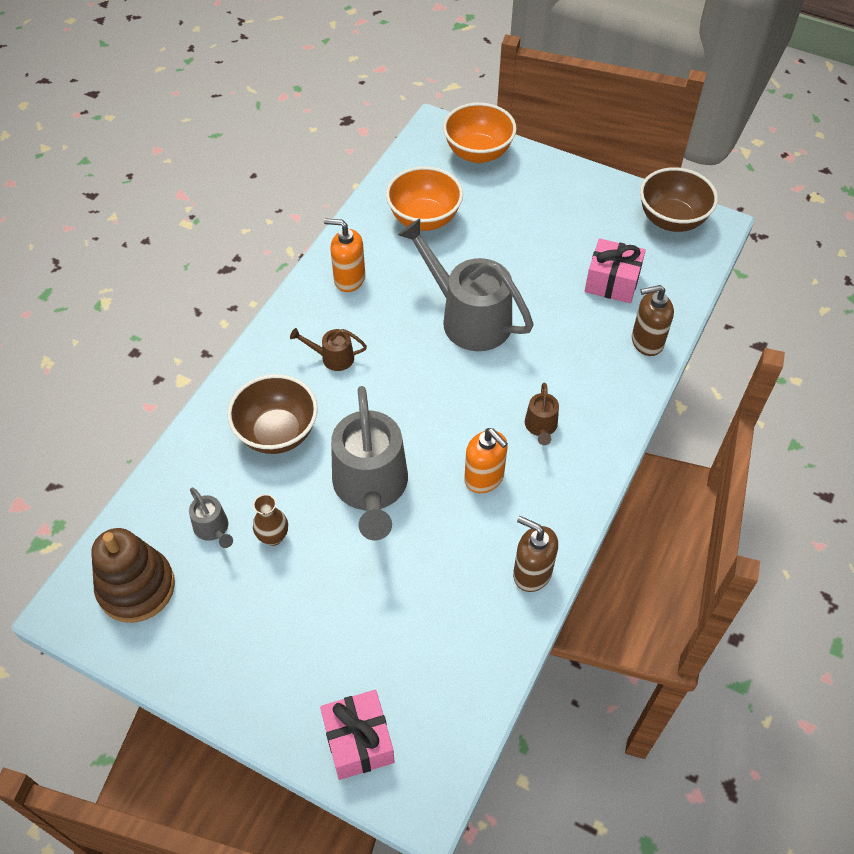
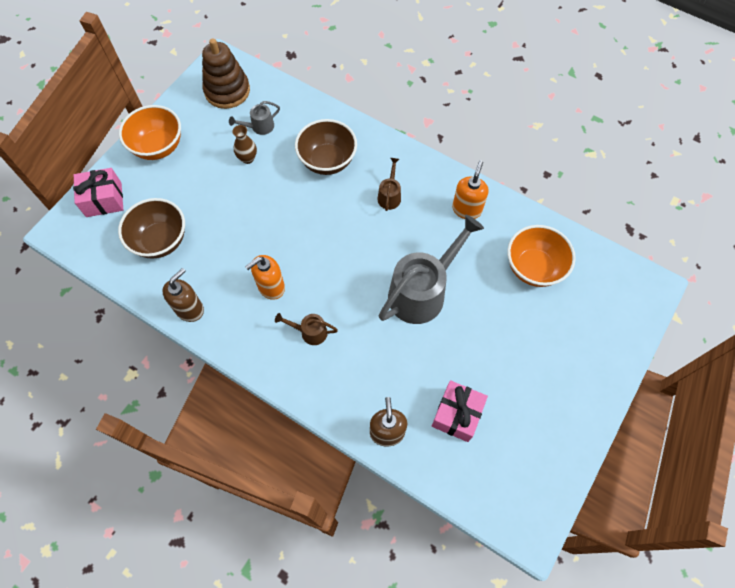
camera: 95 degrees right, 10 degrees up
grey watering can [331,386,408,540] -> none
orange bowl [443,102,517,163] -> orange bowl moved to [119,105,181,160]
brown bowl [640,167,718,232] -> brown bowl moved to [118,198,185,259]

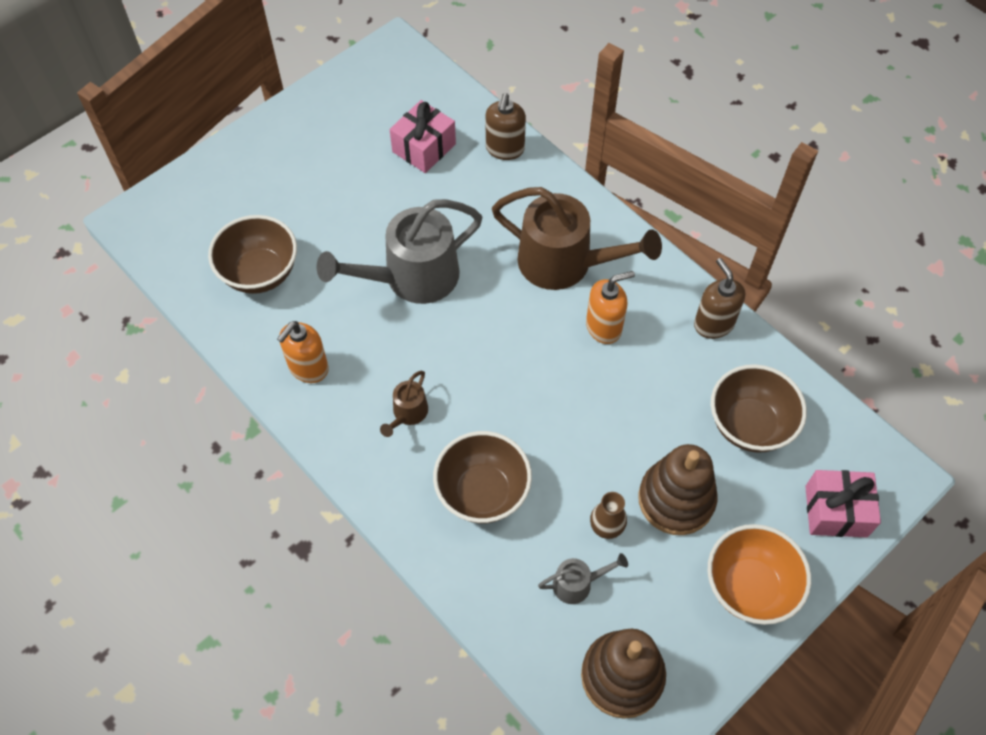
camera: 165 degrees left, 5 degrees down
brown soap dispenser [162,268,204,322] -> brown soap dispenser turned 105 degrees clockwise [694,258,745,339]
brown watering can [275,313,338,345] -> brown watering can [492,187,662,290], size x2.22
orange bowl [507,225,576,287] -> brown bowl [208,215,297,294]
none -> brown stacking toy [638,444,718,535]

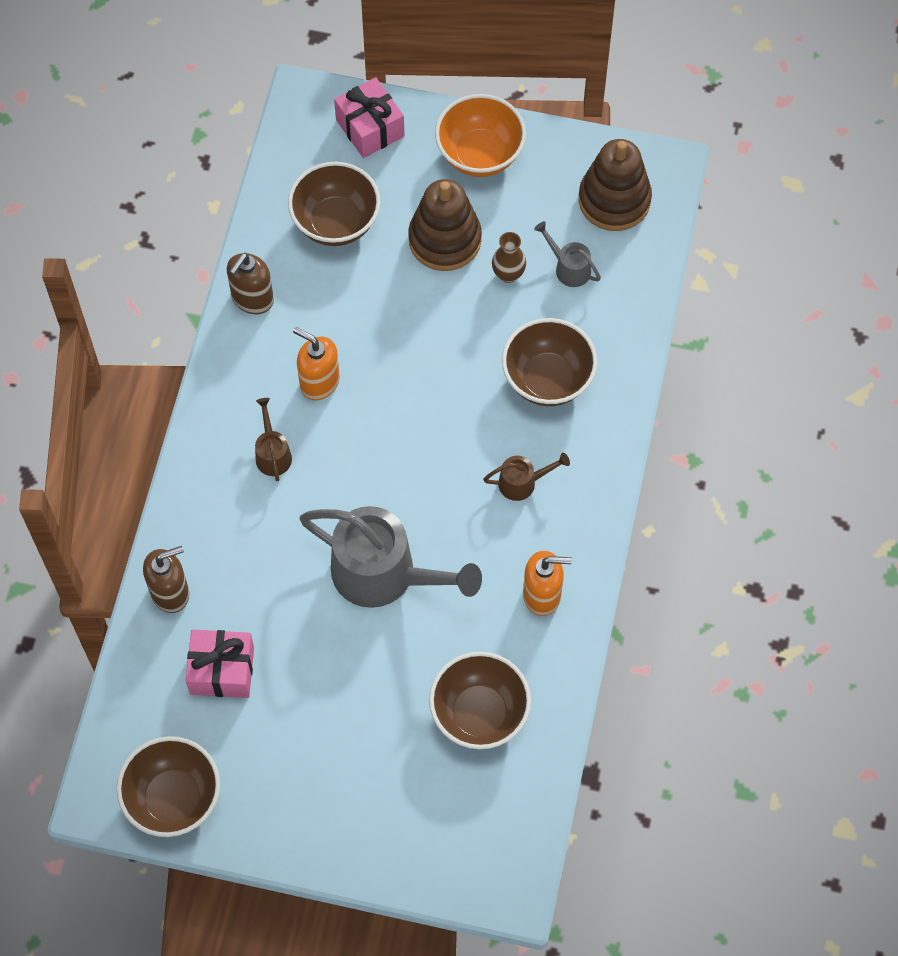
camera: 125 degrees left, 5 degrees up
brown watering can [492,187,662,290] -> brown watering can [255,398,292,481], size x0.45
none -> brown bowl [117,736,220,837]

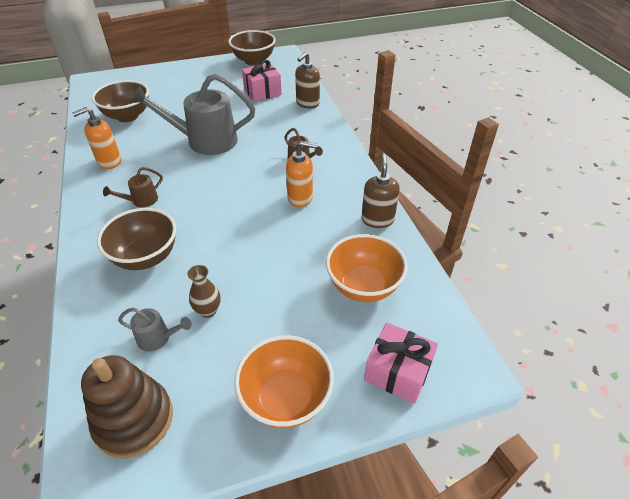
camera: 150 degrees right, 20 degrees down
brown bowl [288,162,380,246] -> orange bowl [326,234,408,302]
brown stacking toy [408,179,482,271] -> none

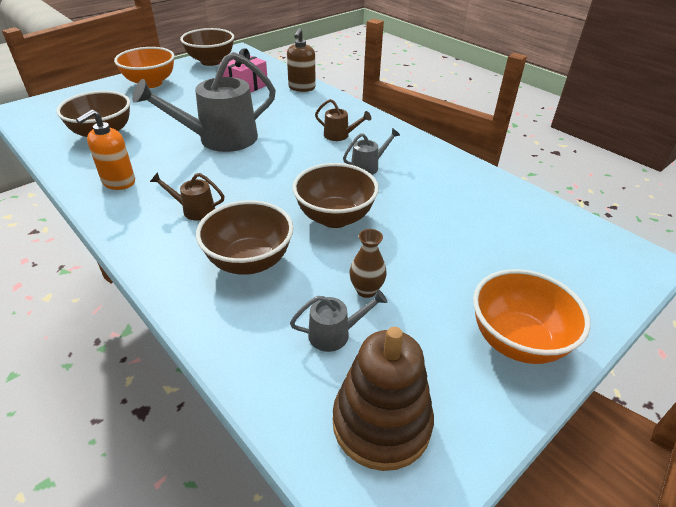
camera: 25 degrees left, 5 degrees down
brown watering can [103,167,163,207] -> brown watering can turned 75 degrees clockwise [150,172,225,221]
orange soap dispenser [286,141,317,207] -> grey watering can [343,128,400,175]
orange bowl [326,234,408,302] -> orange bowl moved to [114,47,175,88]
brown soap dispenser [361,154,400,228] -> none
pink gift [364,323,438,404] -> none
none -> brown bowl [293,163,379,228]

